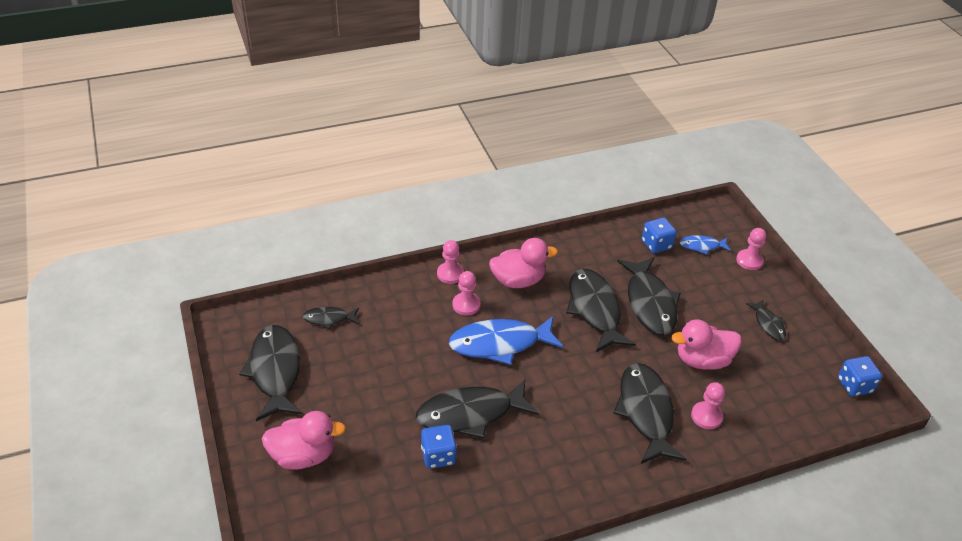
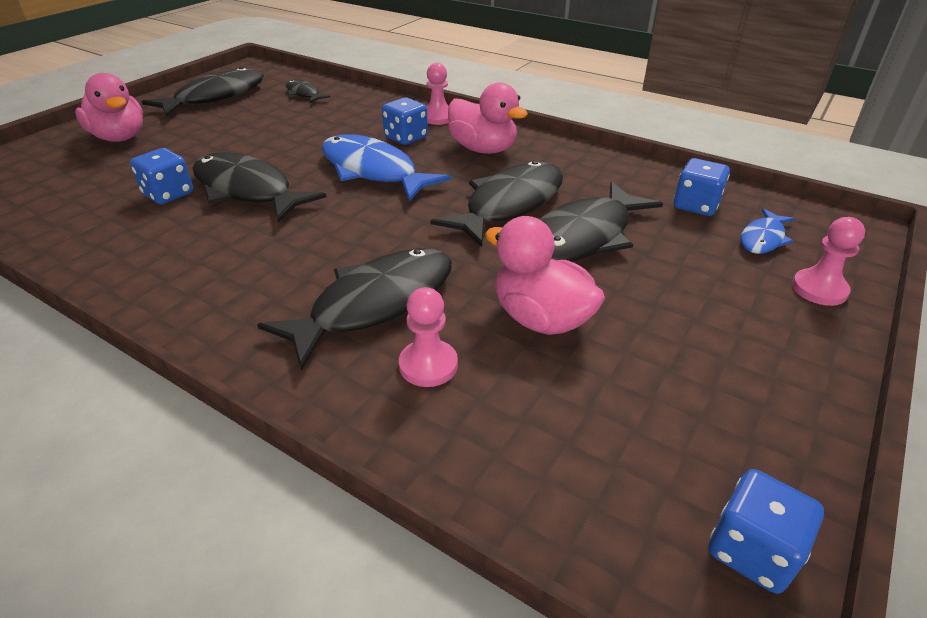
camera: 55 degrees right, 5 degrees down
pink pawn [453,271,480,316] -> blue dice [382,97,428,145]
blue fish [680,235,731,255] -> blue fish turned 105 degrees counterclockwise [741,208,795,254]
black fish [746,299,786,340] -> none

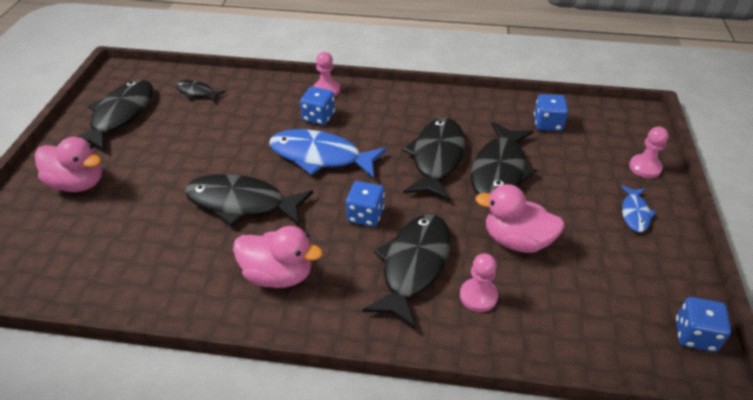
camera: 25 degrees left, 5 degrees up
blue dice [130,148,193,204] -> blue dice moved to [346,181,384,227]
pink duck [448,82,528,154] -> pink duck moved to [233,226,323,288]
blue fish [741,208,795,254] -> blue fish moved to [621,185,656,232]

